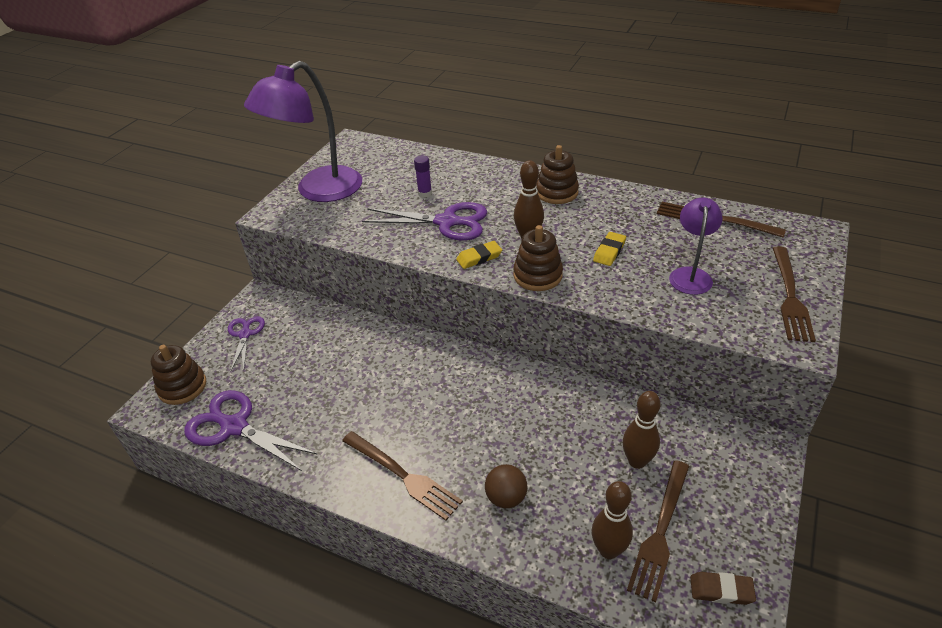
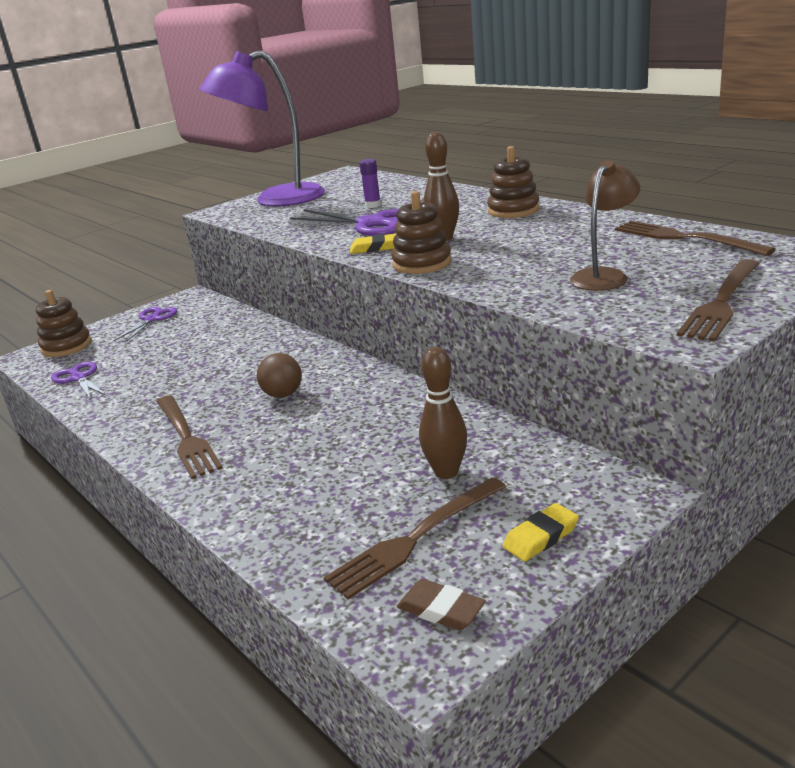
camera: 25 degrees right, 15 degrees down
purple scissors [184,390,318,471] -> purple scissors [51,362,106,400], size x0.60
brown ball [485,464,528,508] -> brown ball moved to [257,353,302,398]
brown bowling pin [592,481,633,559] -> none
yellow eraser [593,232,626,266] -> yellow eraser moved to [503,503,579,561]
purple lamp [669,198,723,295] -> brown lamp [570,160,640,291]

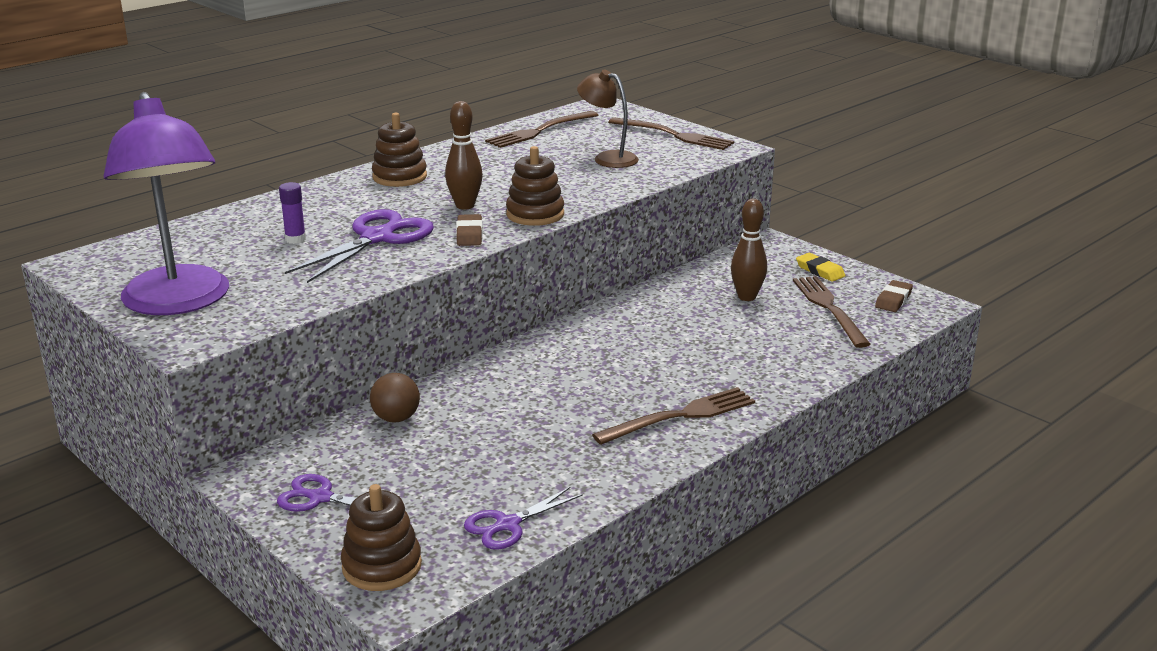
camera: 95 degrees left, 0 degrees up
brown ball [257,353,302,398] -> brown ball moved to [370,373,420,423]
brown fork [324,477,506,599] -> brown fork turned 150 degrees counterclockwise [793,276,871,348]
yellow eraser [350,234,396,254] -> brown eraser [456,214,482,246]

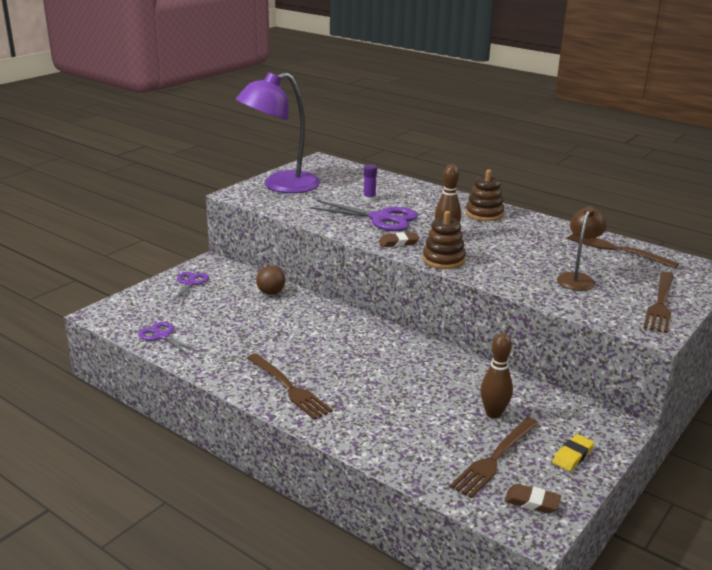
camera: 80 degrees right, 0 degrees up
brown stacking toy [341,484,422,591] -> none
brown fork [793,276,871,348] -> brown fork turned 150 degrees clockwise [450,417,539,498]

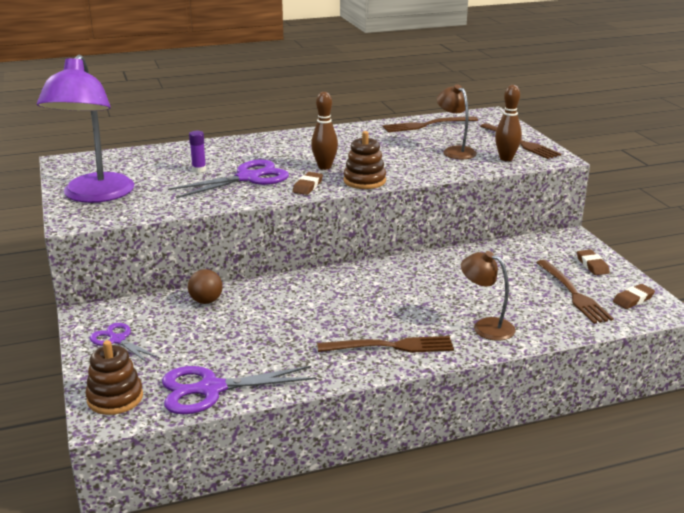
camera: 55 degrees left, 0 degrees up
purple scissors [138,322,199,356] -> purple scissors [162,366,316,414], size x1.67
brown stacking toy [466,170,504,221] -> brown stacking toy moved to [85,340,143,415]
brown bowling pin [480,333,513,419] -> brown bowling pin moved to [495,85,522,161]
yellow eraser [552,434,594,471] -> brown eraser [577,250,610,275]
none -> brown lamp [461,251,515,341]

